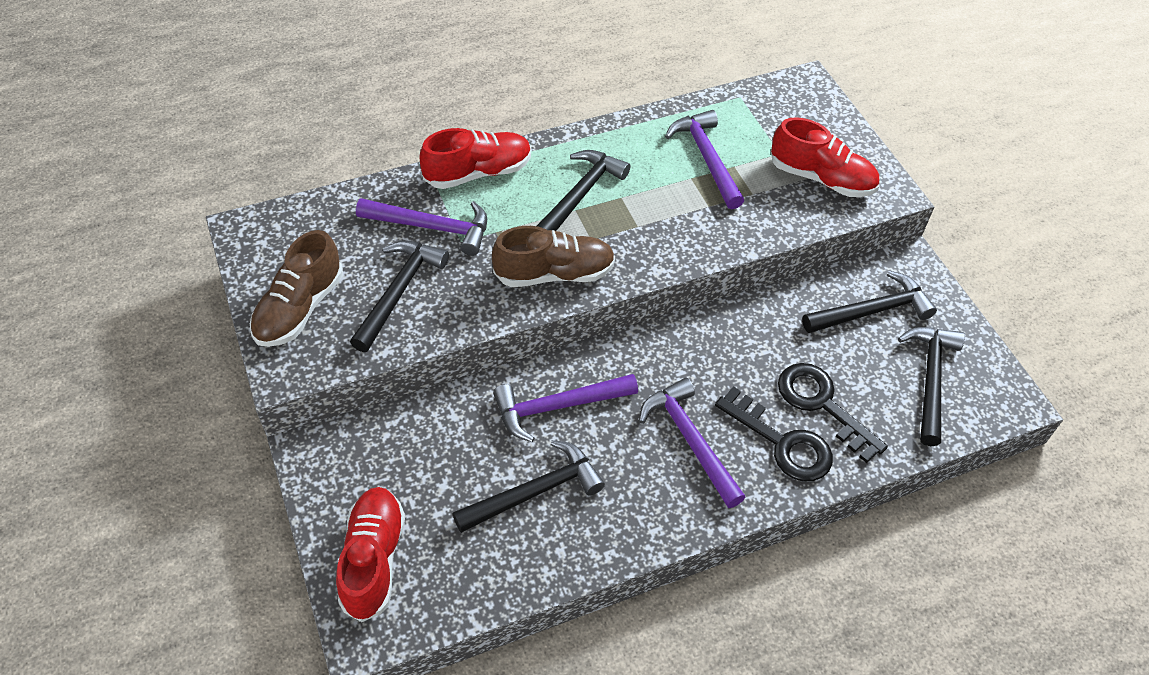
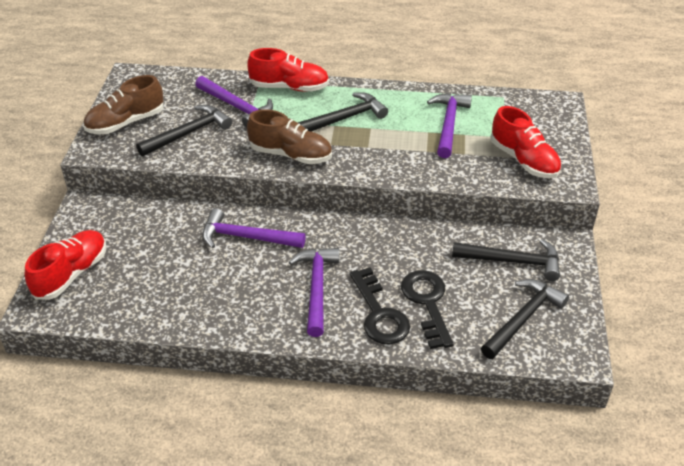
camera: 30 degrees right, 10 degrees down
black hammer [452,440,605,533] -> none

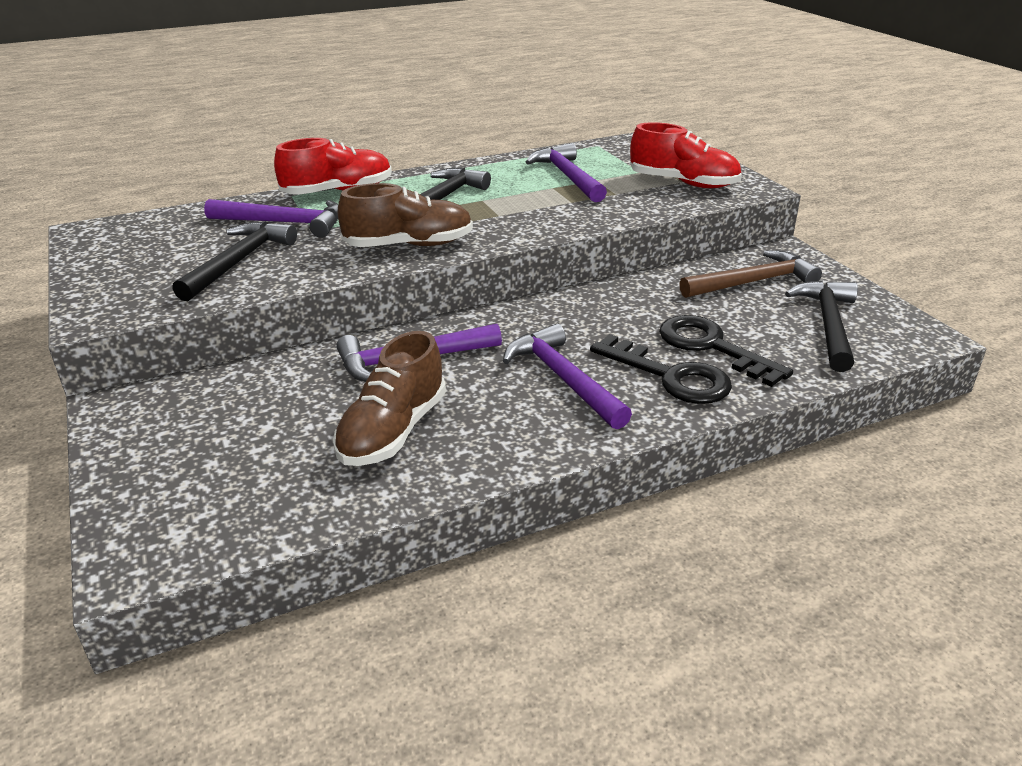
camera: 30 degrees left, 10 degrees down
red shoe [25,230,106,300] -> none
brown shoe [83,75,163,134] -> brown shoe moved to [333,331,446,466]
black hammer [452,239,560,281] -> brown hammer [679,250,822,298]

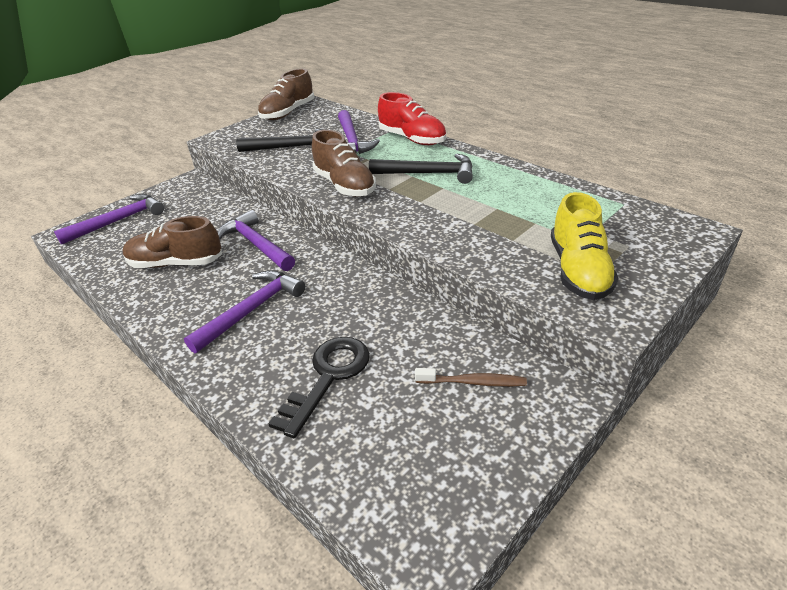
camera: 70 degrees right, 5 degrees up
purple hammer [526,143,607,202] -> purple hammer moved to [54,194,164,245]
black key [590,334,732,404] -> none
red shoe [630,122,742,188] -> yellow shoe [551,192,619,300]
brown hammer [679,250,822,298] -> brown toothbrush [415,368,527,387]
black hammer [785,280,858,372] -> none
none -> brown shoe [258,69,314,120]

